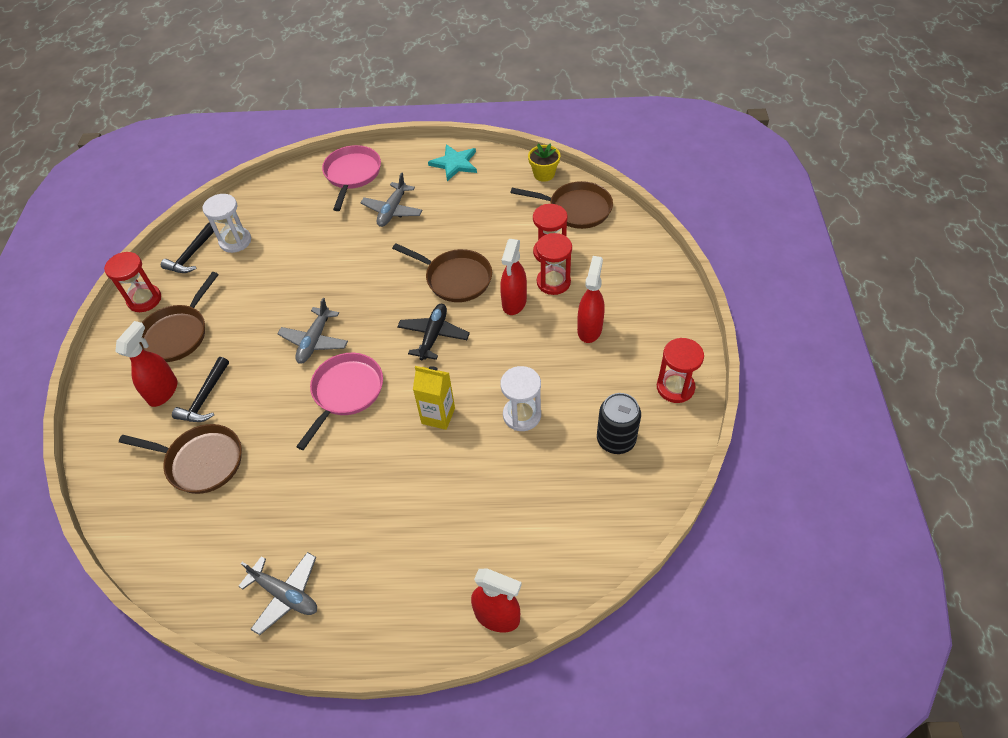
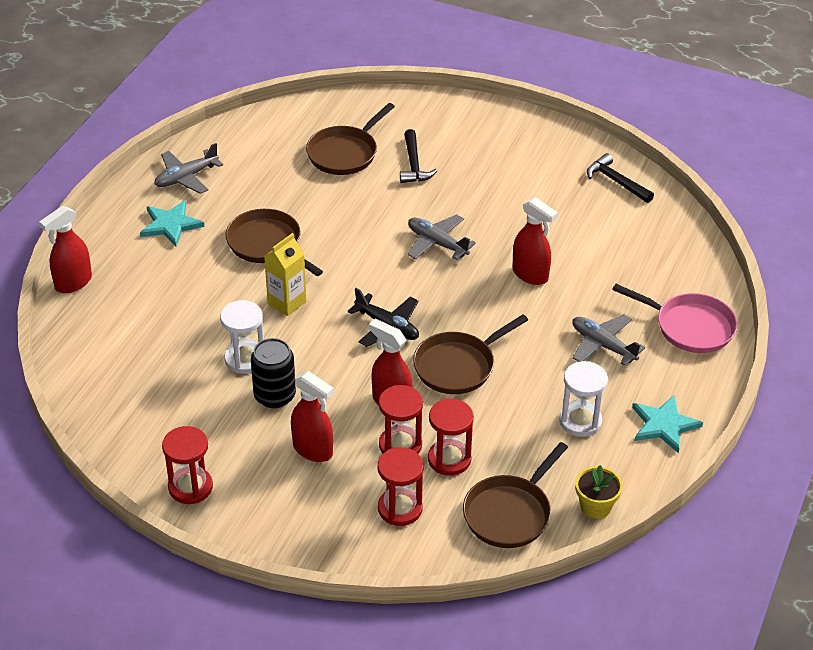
camera: 110 degrees right, 10 degrees down
red hourglass [104,252,161,312] -> red hourglass moved to [378,447,424,526]
red spray bottle [115,321,177,407] -> red spray bottle moved to [512,197,558,285]
brown pan [139,272,219,362] -> brown pan moved to [225,209,323,276]
black hammer [172,357,229,422] -> black hammer turned 135 degrees counterclockwise [400,129,438,183]
white hourglass [202,194,251,253] -> white hourglass moved to [559,361,608,437]
pink pan [296,353,383,450] -> none
black can [597,393,641,454] -> black can moved to [251,338,296,408]
none -> turquoise star [140,200,204,247]

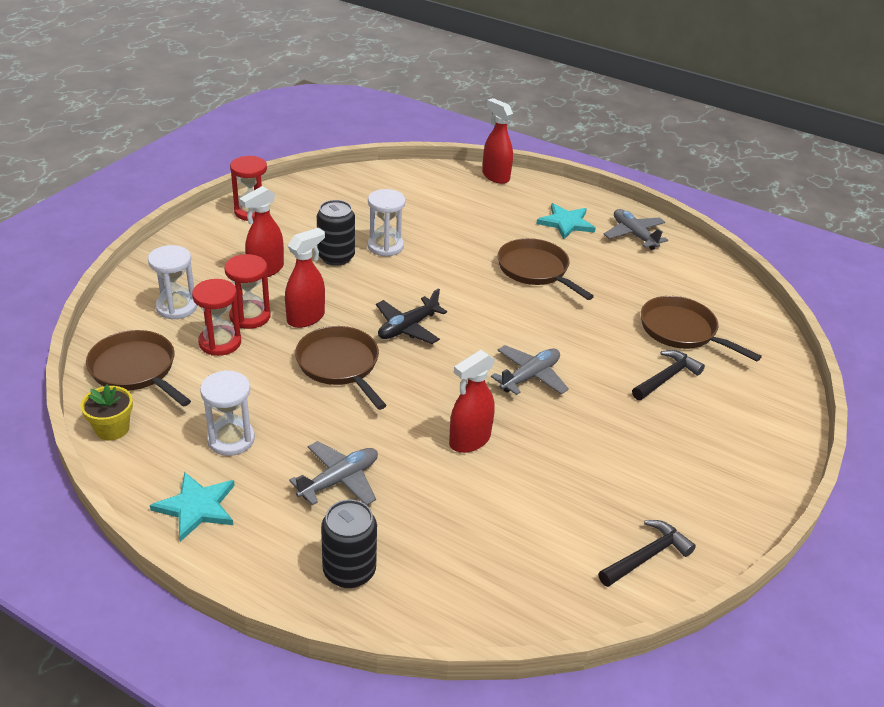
camera: 95 degrees right, 5 degrees down
brown pan [225,209,323,276] -> brown pan turned 90 degrees counterclockwise [497,238,594,300]
yellow carton [264,233,306,316] -> none
red hourglass [378,447,424,526] -> white hourglass [148,245,197,320]
black hammer [400,129,438,183] -> black hammer turned 135 degrees clockwise [632,350,705,400]
pink pan [612,284,738,353] -> black can [321,499,377,588]

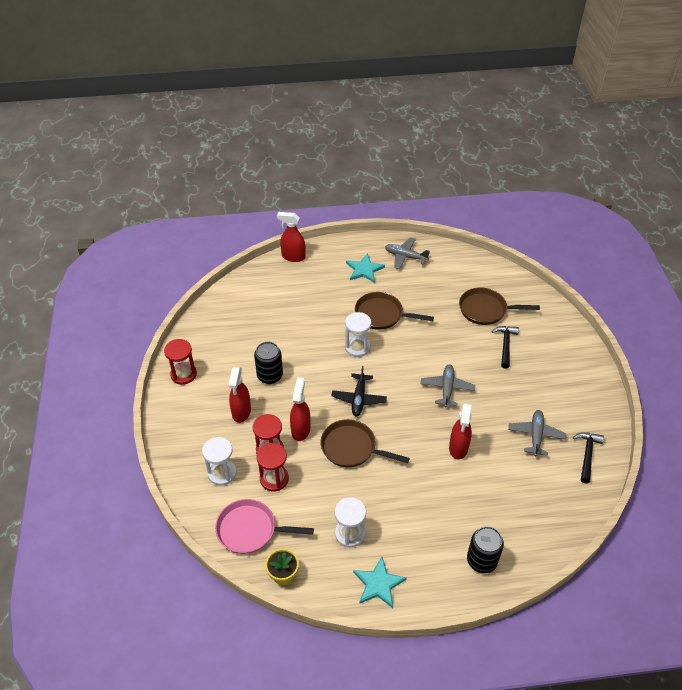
camera: 35 degrees left, 10 degrees up
brown pan [86,330,191,407] -> pink pan [215,499,314,554]
grey plane [289,441,378,505] -> grey plane moved to [508,410,566,456]
white hourglass [367,189,406,257] -> white hourglass moved to [345,312,371,357]

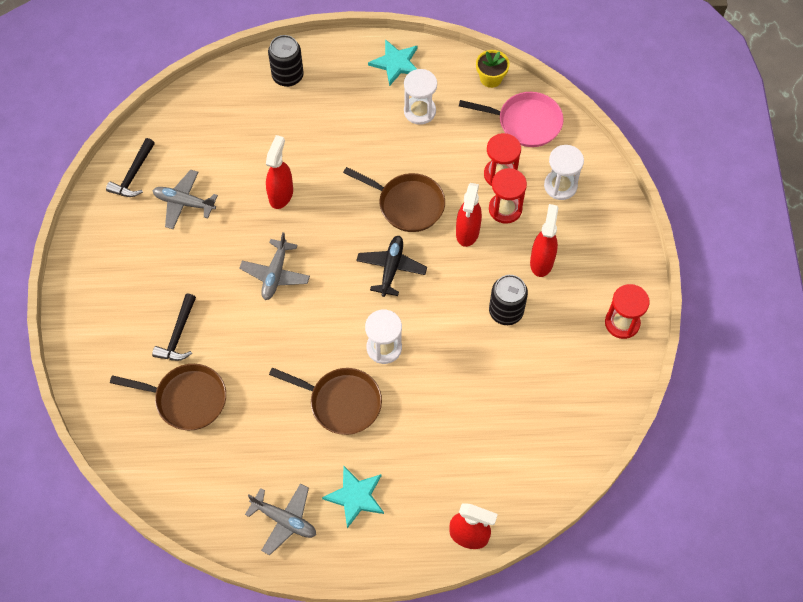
camera: 175 degrees left, 15 degrees up
grey plane [508,410,566,456] -> grey plane turned 90 degrees clockwise [152,170,218,229]

